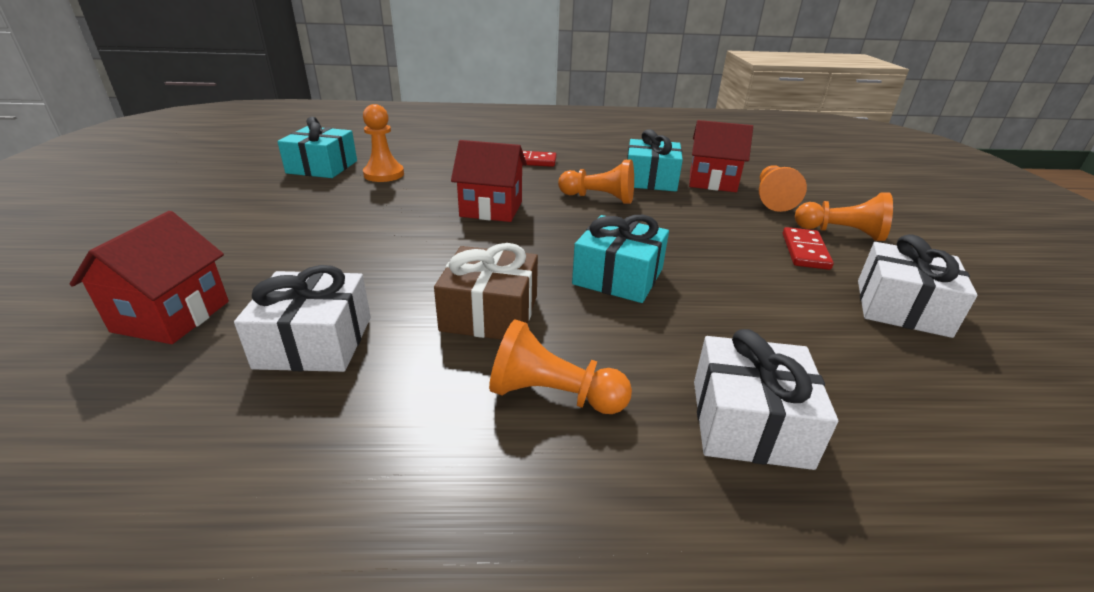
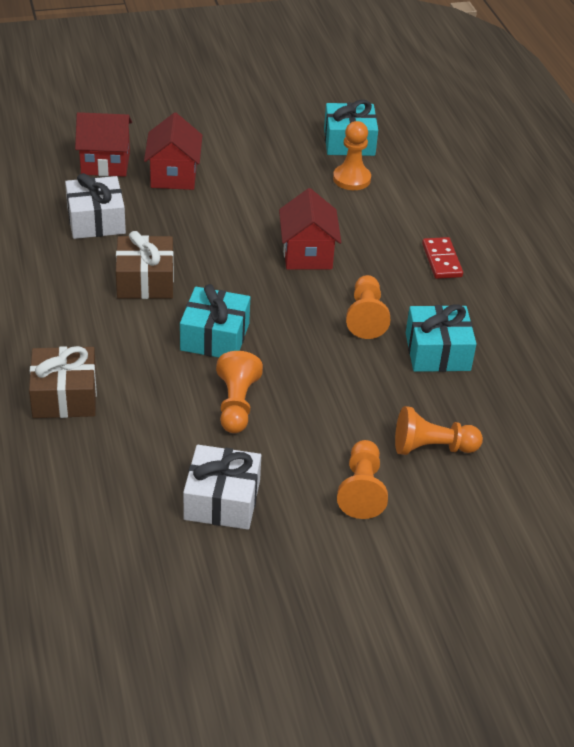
camera: 75 degrees right, 10 degrees up
orange pawn [489,319,632,414] -> orange pawn moved to [216,351,263,433]
red house [689,120,753,192] -> red house moved to [144,112,203,190]
white gift [694,329,838,470] -> brown gift [29,346,97,418]
red domino [783,227,834,270] -> none

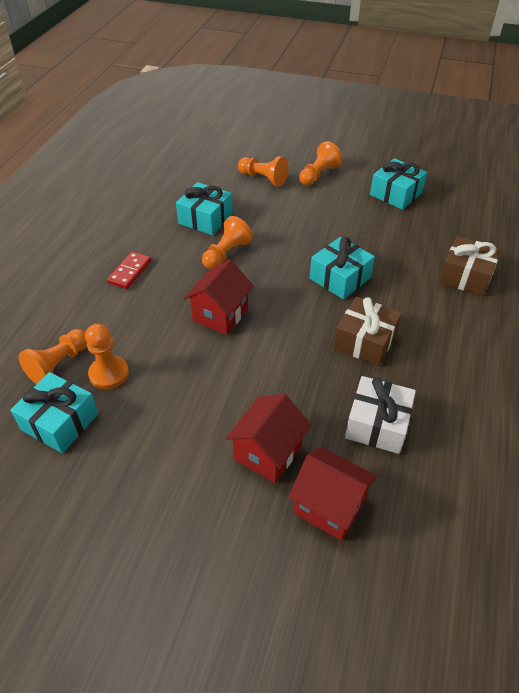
camera: 145 degrees left, 5 degrees up
white gift [183,445,261,530] -> turquoise gift [370,158,427,210]
orange pawn [216,351,263,433] -> orange pawn moved to [19,329,87,384]

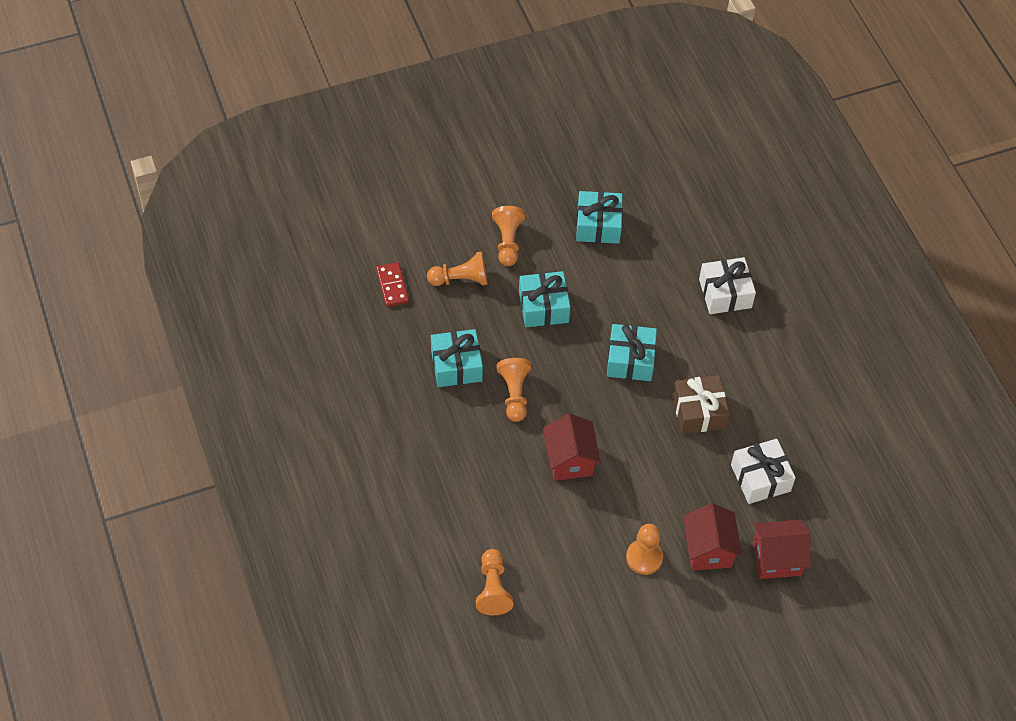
camera: 40 degrees left, 10 degrees up
turquoise gift [10,372,99,453] -> turquoise gift moved to [519,271,571,327]
orange pawn [85,324,129,389] -> orange pawn moved to [626,524,663,575]
red domino [107,251,151,289] -> red domino moved to [376,262,409,307]
brown gift [439,236,501,296] -> white gift [699,257,756,314]

